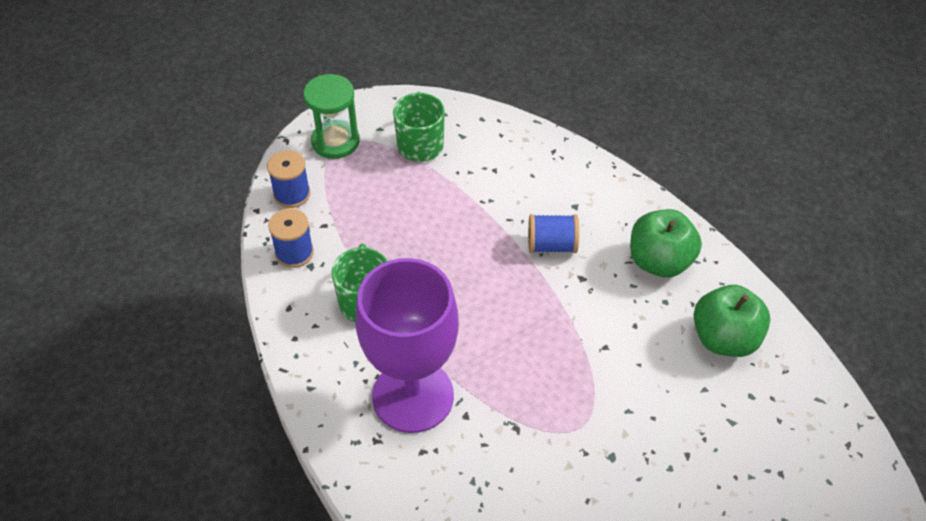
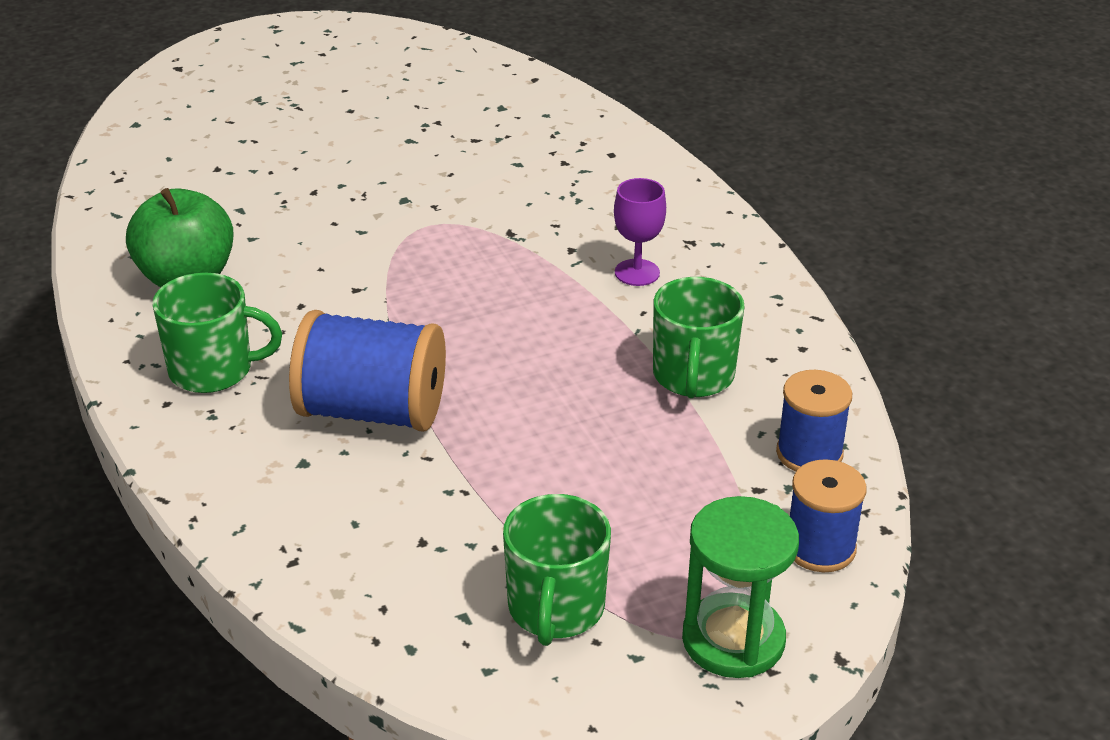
camera: 170 degrees left, 15 degrees down
purple goblet [355,258,459,433] -> purple goblet [614,178,666,286], size x0.41
blue spool [528,214,579,253] -> blue spool [289,310,446,432], size x1.63
green apple [630,209,702,278] -> green mug [152,273,282,393]

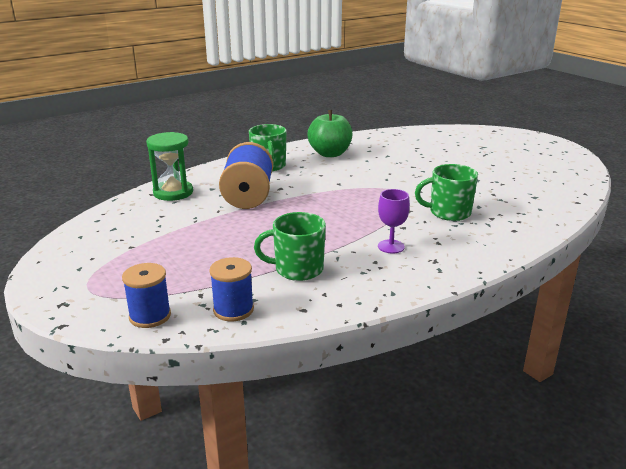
camera: 80 degrees right, 10 degrees down
green mug [503,494,611,646] -> green mug moved to [415,164,478,221]
green hourglass [682,496,799,678] -> green hourglass moved to [146,132,193,201]

